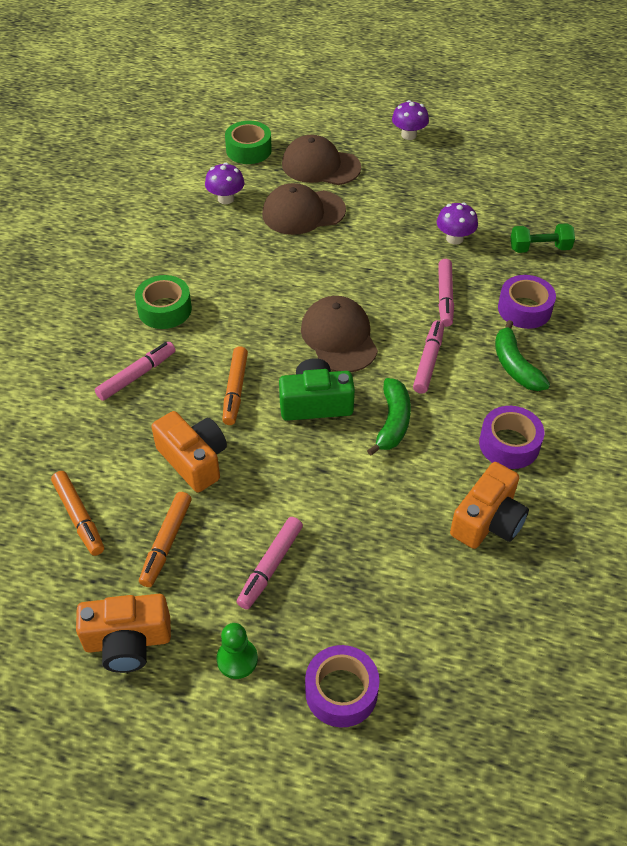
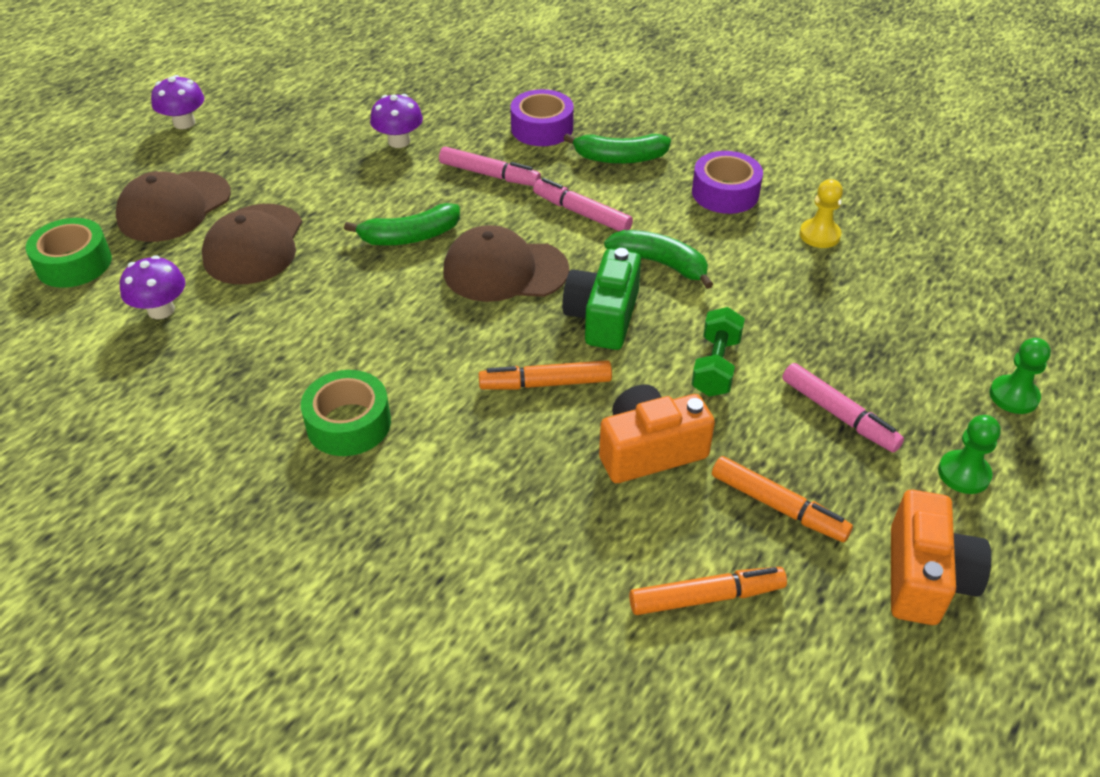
camera: 70 degrees left, 5 degrees down
pink marker [95,342,176,401] -> none
orange marker [222,346,248,425] -> orange marker turned 150 degrees clockwise [479,360,612,390]
purple tape [305,645,379,727] -> green pawn [990,338,1051,414]
orange camera [450,462,529,549] -> yellow pawn [800,179,843,248]
green dumbbell [510,223,575,253] -> green dumbbell moved to [691,307,745,397]
none -> green banana [344,203,460,245]

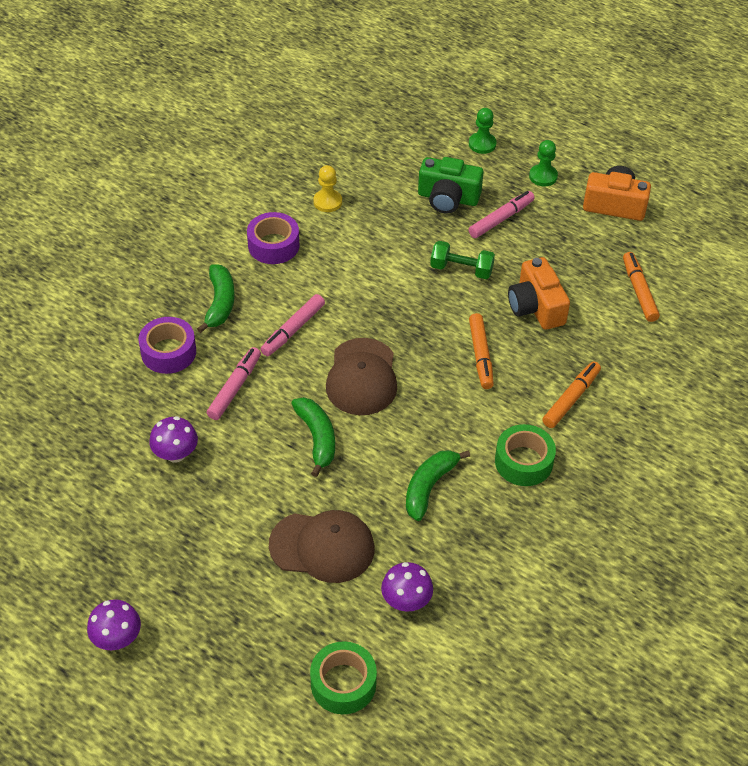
camera: 90 degrees left, 5 degrees up
brown cap [116,171,231,242] -> none
green camera [562,248,641,350] -> green camera moved to [418,157,484,214]
green banana [604,230,713,289] -> green banana moved to [406,450,470,521]
orange marker [712,456,853,542] -> orange marker moved to [542,361,601,428]

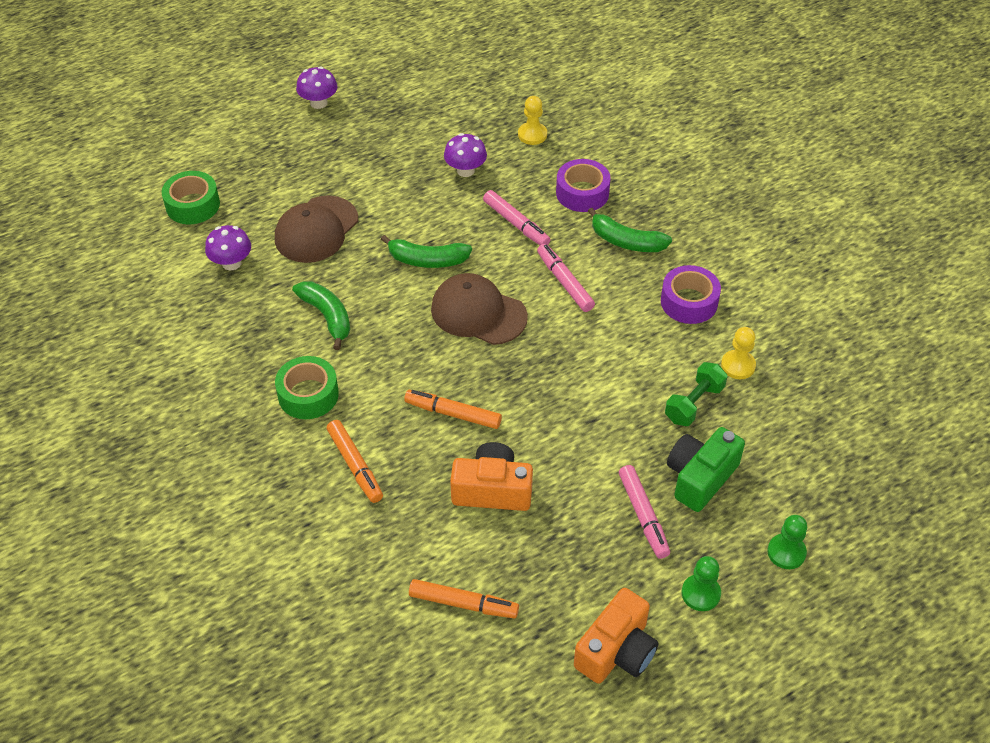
camera: 115 degrees right, 0 degrees up
green dumbbell [430,241,495,279] -> green dumbbell moved to [665,362,727,426]
none -> yellow pawn [518,96,547,145]

